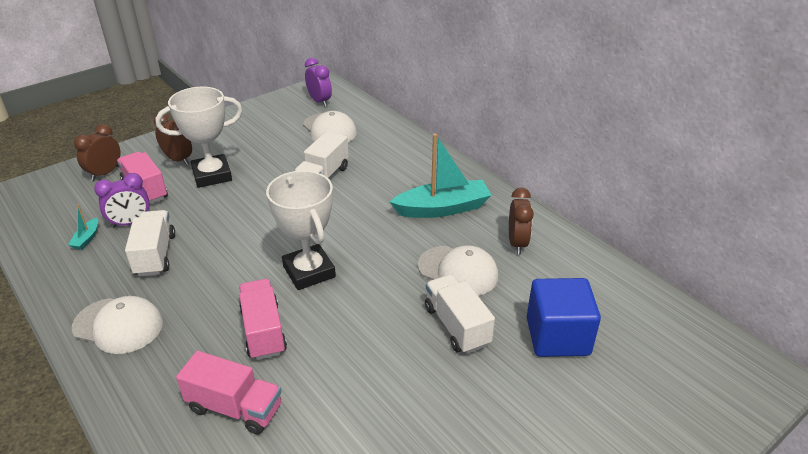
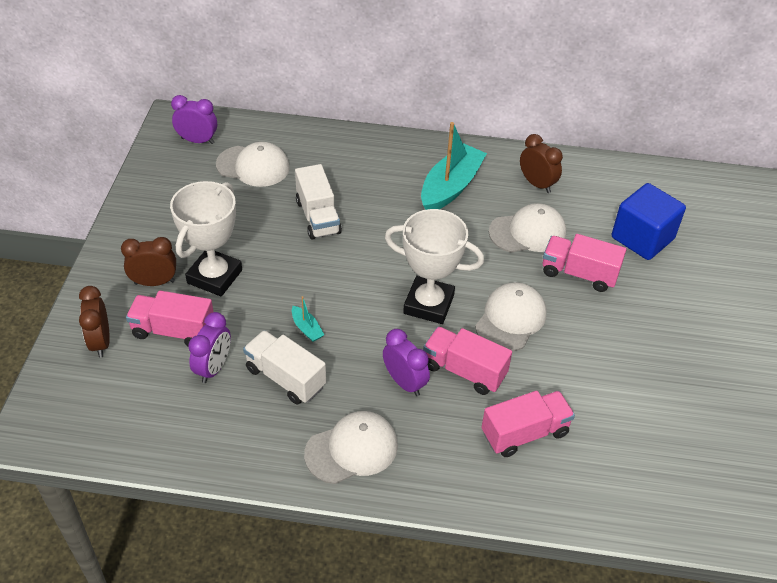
camera: 45 degrees left, 10 degrees up
turquoise boat [68,204,98,250] -> turquoise boat moved to [292,296,324,342]
white truck [425,274,495,354] -> pink truck [543,234,626,292]
none -> purple clock [383,329,430,396]
none -> white cap [475,282,546,351]

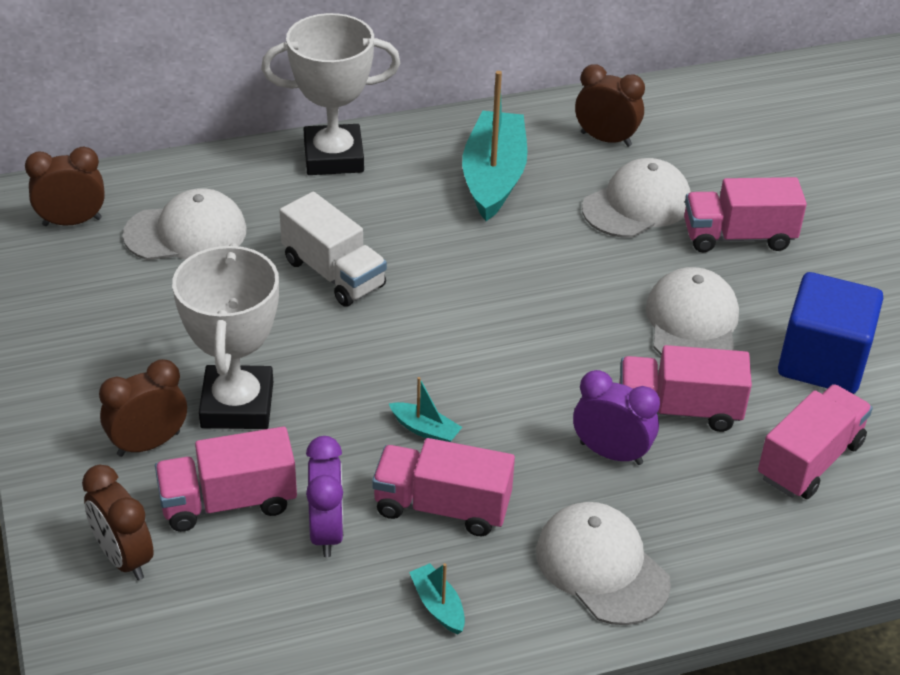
camera: 25 degrees left, 5 degrees down
purple clock [171,95,217,144] -> brown clock [25,147,105,226]
white truck [243,330,326,405] -> pink truck [372,438,515,536]
white cap [304,411,398,484] -> white cap turned 75 degrees counterclockwise [536,502,671,625]
white trophy [385,209,484,324] -> white trophy moved to [261,13,400,175]
blue cube [612,183,686,260] -> blue cube moved to [778,272,883,394]
none -> turquoise boat [409,563,465,634]

